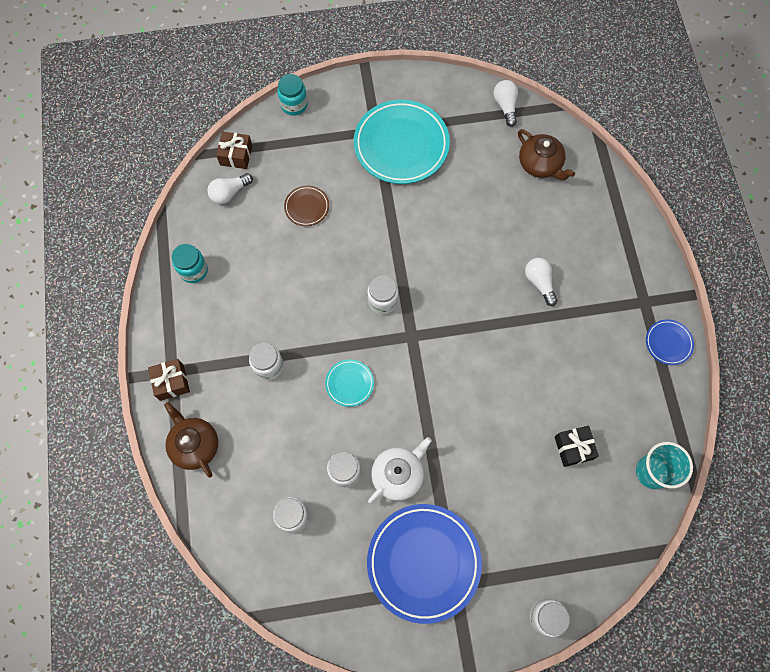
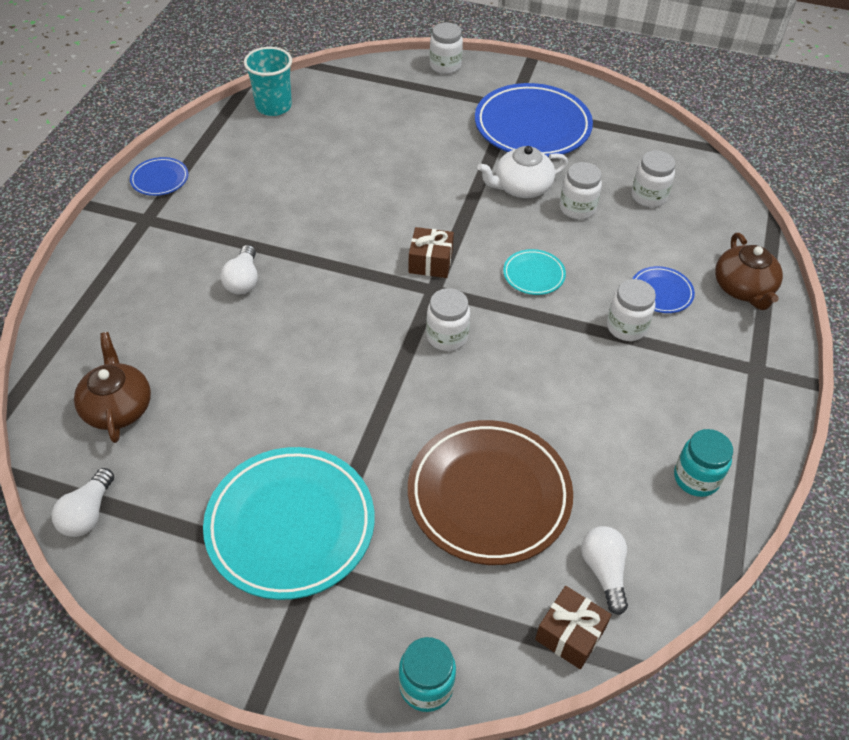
camera: 155 degrees left, 20 degrees down
brown gift [148,359,190,401] -> brown gift moved to [409,227,454,278]
white light bulb [207,173,253,204] -> white light bulb turned 90 degrees counterclockwise [581,526,628,615]
brown plate [284,186,329,226] -> brown plate [408,420,573,565], size x2.18
black gift [555,426,599,467] -> none
none -> blue plate [633,266,695,313]

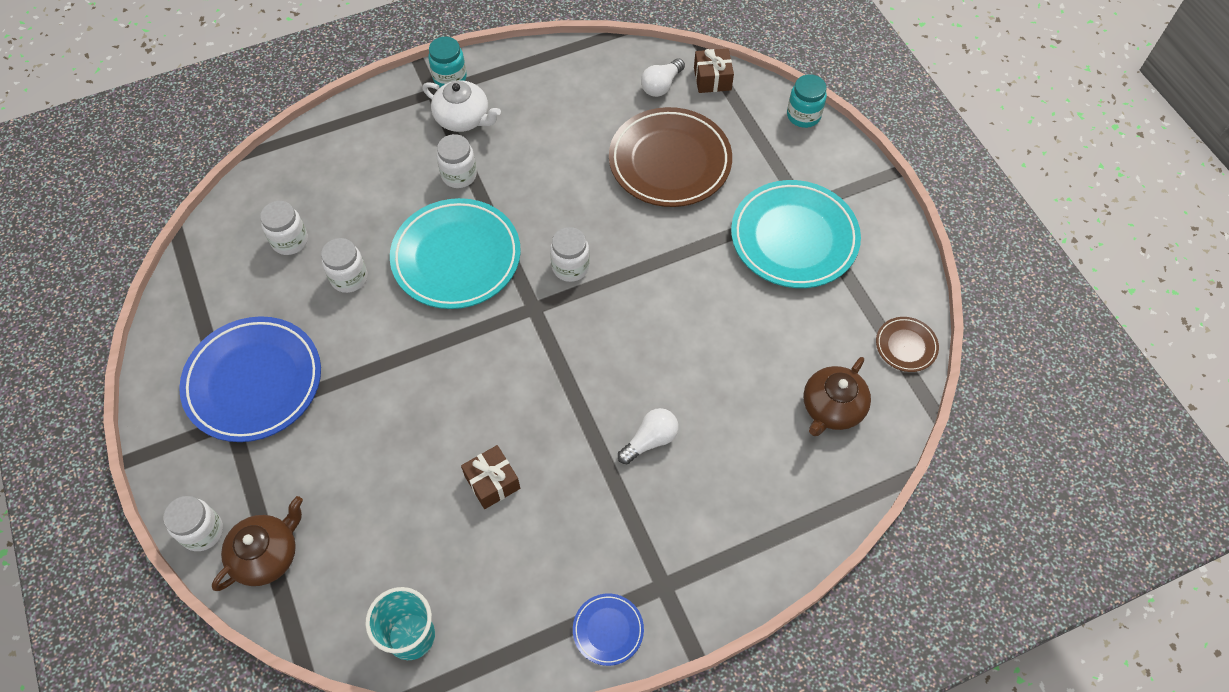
camera: 130 degrees left, 10 degrees up
white light bulb [51,468,114,537] -> brown plate [876,317,939,372]
brown gift [409,227,454,278] -> brown gift moved to [461,445,520,509]
white teapot [477,146,568,198] -> white teapot moved to [423,80,501,132]
turquoise plate [503,249,566,295] -> turquoise plate [390,198,521,309], size x2.18
blue plate [633,266,695,313] -> none
turquoise jar [674,429,733,497] -> turquoise jar moved to [428,37,467,87]
brown teapot [715,233,783,310] -> brown teapot moved to [212,496,303,591]

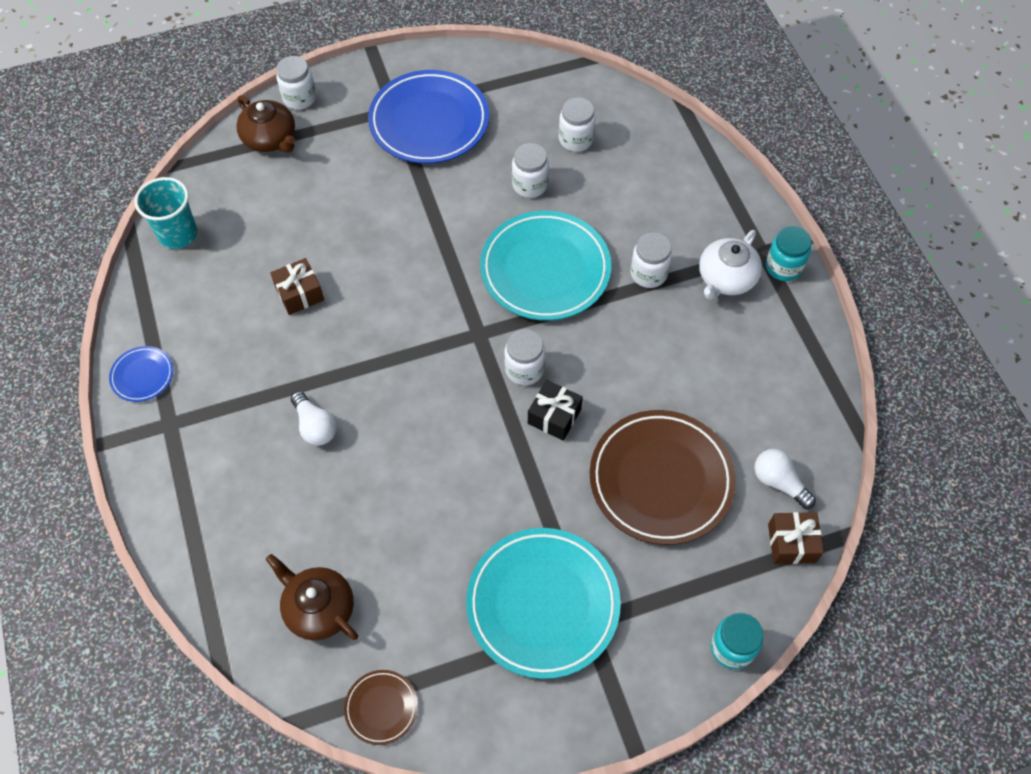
camera: 95 degrees right, 0 degrees up
none -> black gift [528,380,583,441]

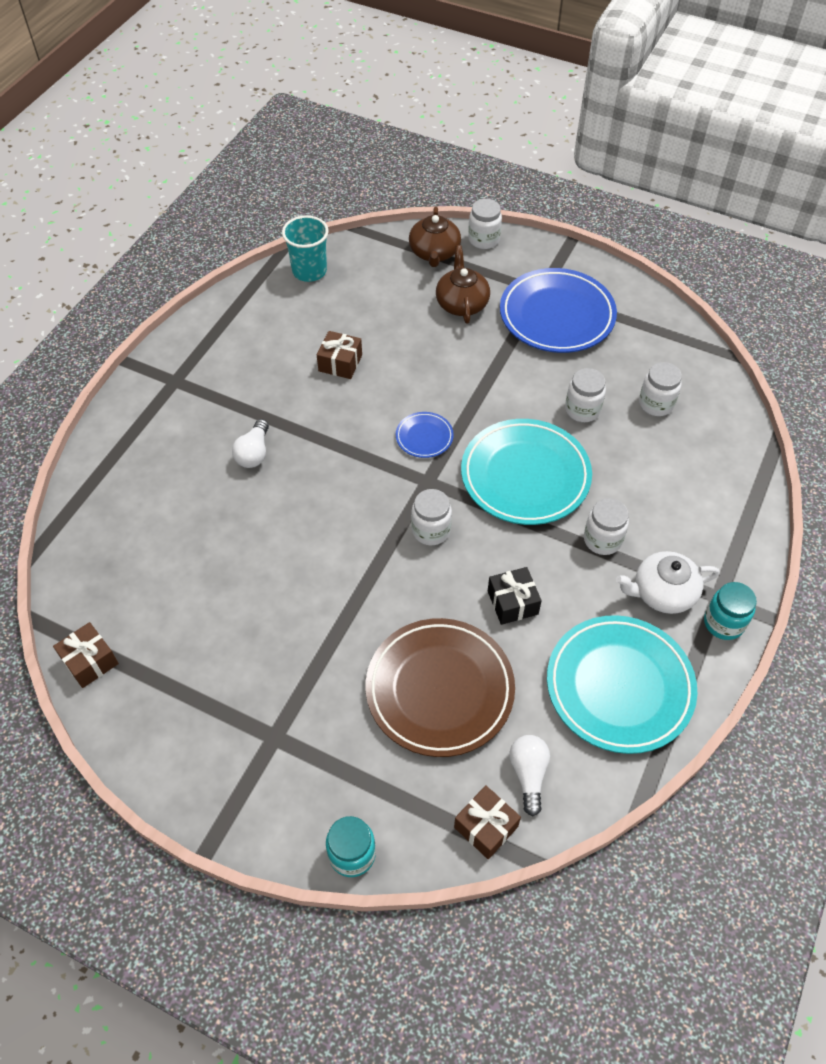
camera: 45 degrees right, 5 degrees down
blue plate [109,346,173,402] -> blue plate moved to [396,412,454,458]
brown teapot [266,554,358,640] -> brown teapot moved to [436,245,490,323]
brown plate [344,670,418,745] -> brown gift [53,622,119,688]
turquoise plate [466,528,621,679] -> turquoise plate moved to [547,615,697,754]
black gift [528,380,583,441] -> black gift moved to [488,567,542,625]

